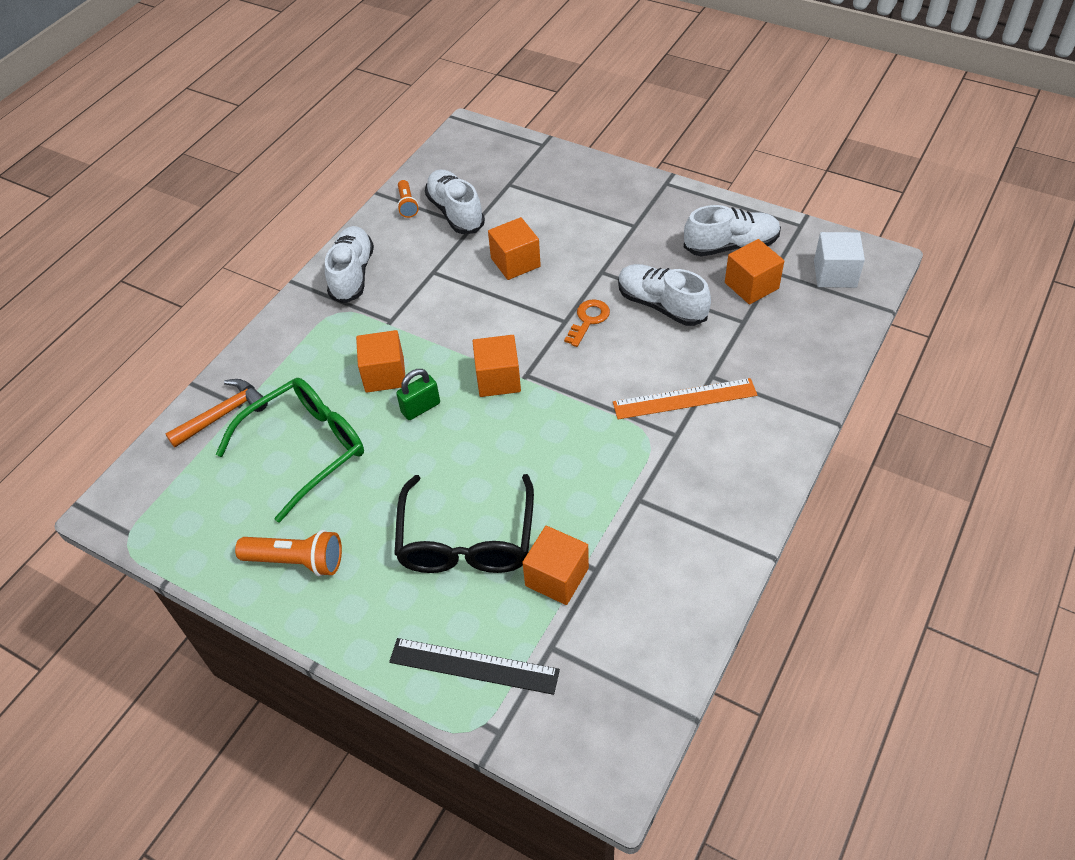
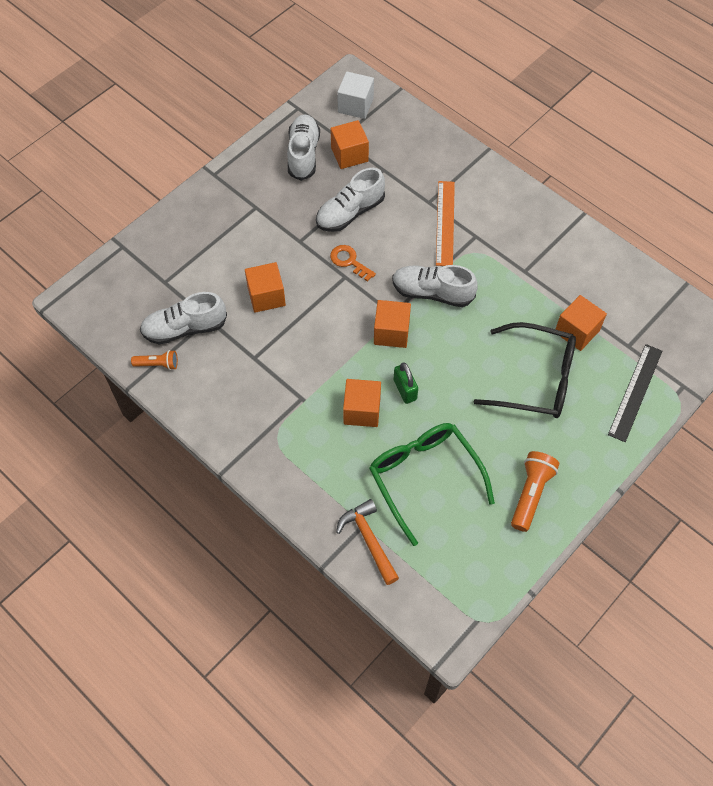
camera: 80 degrees left, 10 degrees up
white shoe [325,226,374,304] -> white shoe moved to [392,265,478,307]

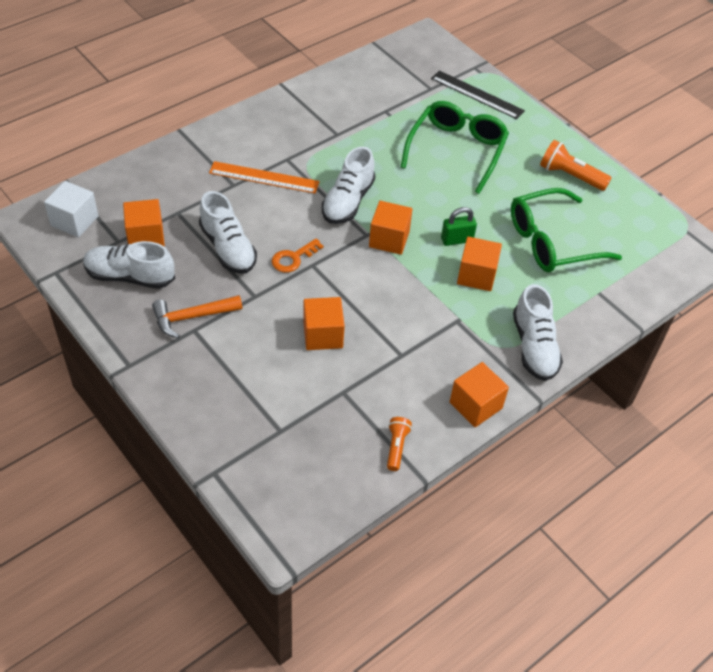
camera: 85 degrees left, 10 degrees down
white shoe [140,292,227,344] -> white shoe moved to [513,284,563,381]
orange hammer [336,499,399,585] -> orange hammer moved to [152,295,242,338]
black glasses [474,322,576,418] -> green glasses [401,101,509,194]
orange cube [556,295,607,351] -> orange cube moved to [450,362,509,427]

